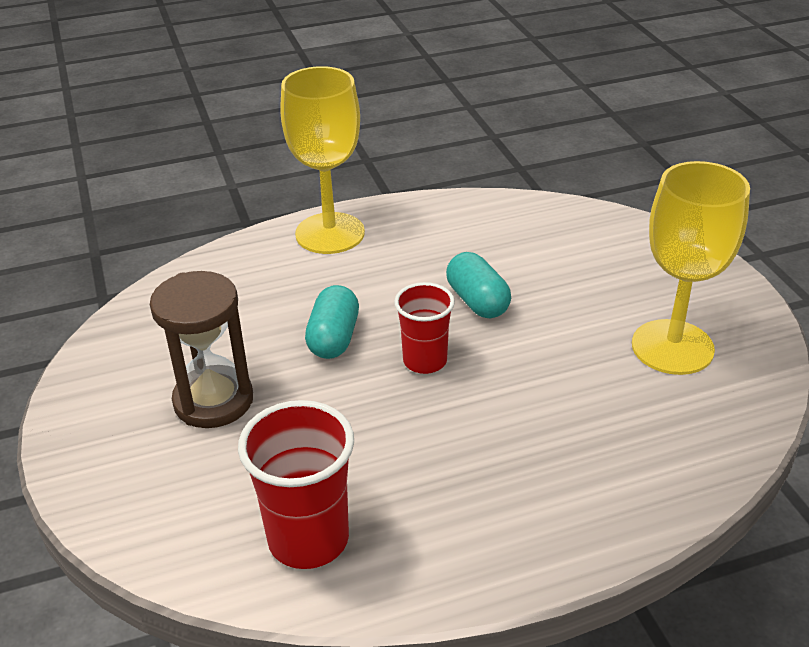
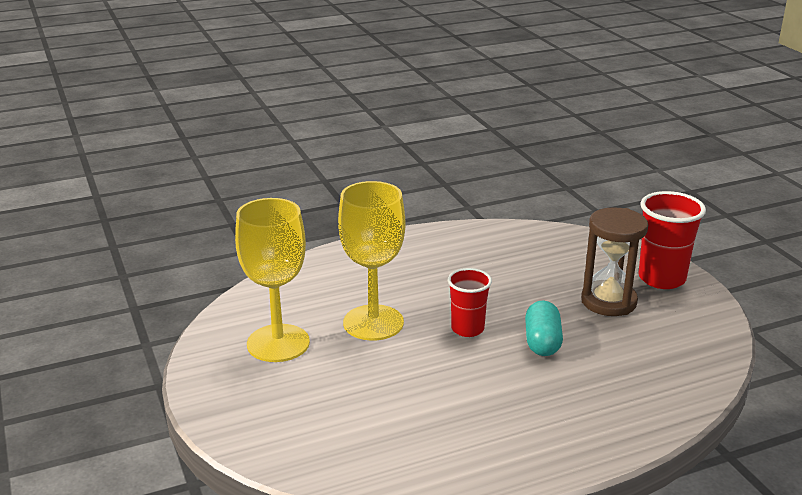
camera: 175 degrees right, 10 degrees down
red cup [238,400,354,569] -> red cup moved to [638,191,706,289]
yellow goblet [280,66,365,254] -> yellow goblet moved to [338,181,405,341]
turquoise capsule [446,252,511,318] -> none

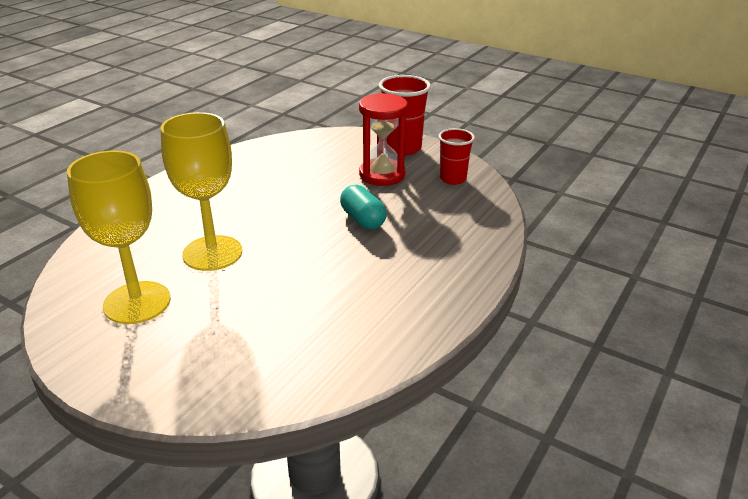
camera: 35 degrees left, 5 degrees up
red cup [448,268,492,337] -> red cup moved to [438,128,475,185]
brown hourglass [581,207,648,316] -> red hourglass [359,93,408,186]

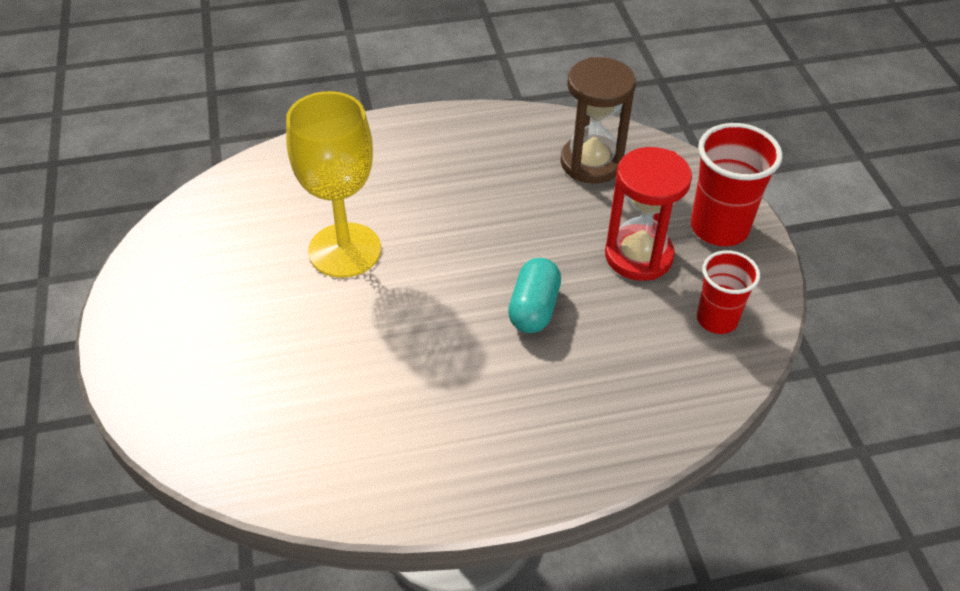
camera: 45 degrees right, 15 degrees up
yellow goblet [67,150,171,324] -> none
none -> brown hourglass [561,57,636,184]

